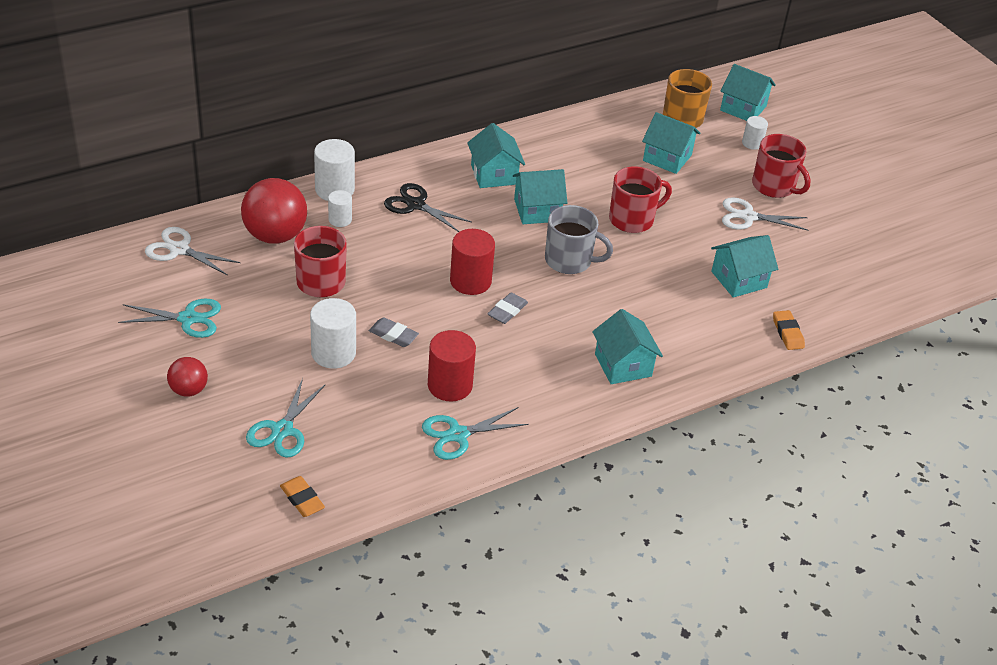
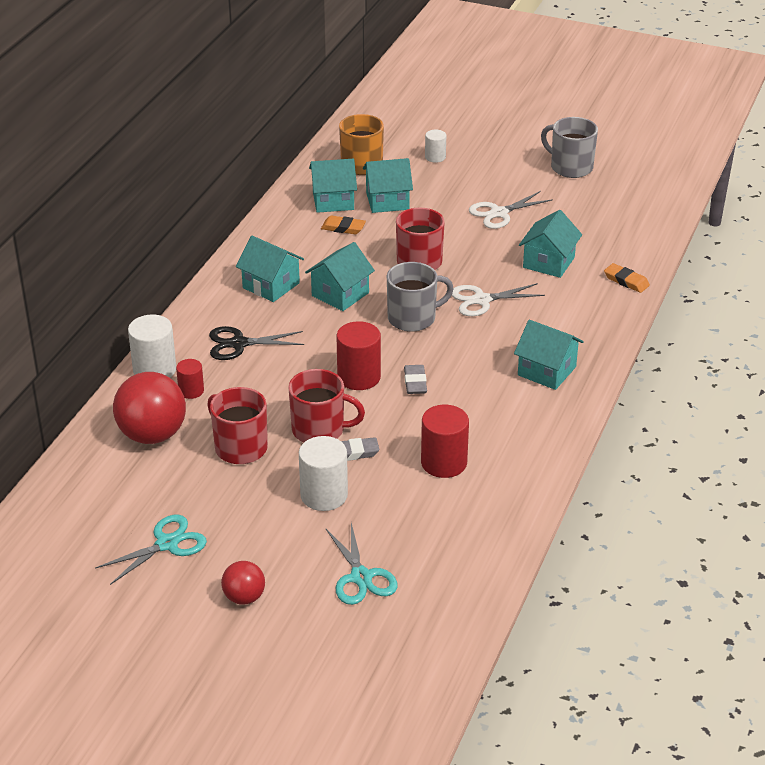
camera: 35 degrees left, 5 degrees down
white scissors [145,227,240,276] -> white scissors moved to [452,283,545,316]
orange eraser [280,476,325,517] -> orange eraser moved to [321,216,366,234]
white cylinder [328,190,352,227] -> red cylinder [176,359,204,399]
turquoise scissors [422,407,529,460] -> none
turquoise house [720,64,776,121] -> turquoise house moved to [309,159,357,213]
red mug [752,134,811,198] -> red mug moved to [288,369,365,442]
none -> grey mug [541,117,598,178]

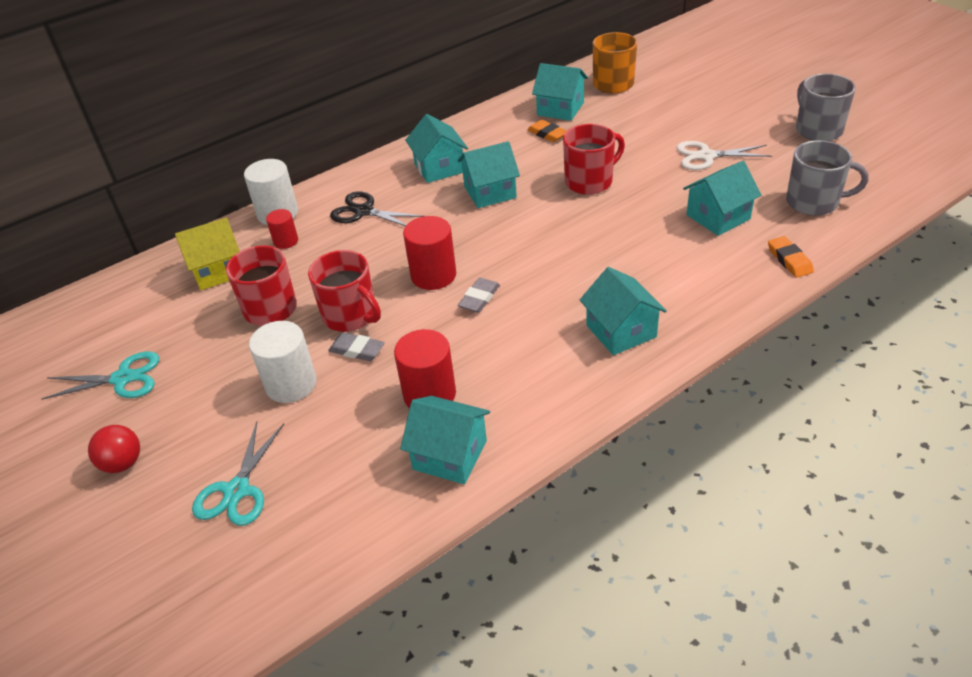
camera: 35 degrees right, 5 degrees up
red ball [113,372,186,444] -> yellow house [175,218,240,290]
turquoise house [363,158,413,213] -> turquoise house moved to [400,396,490,484]
grey mug [387,262,454,332] -> grey mug moved to [786,140,868,216]
white cylinder [425,130,446,163] -> none
white scissors [452,283,545,316] -> none

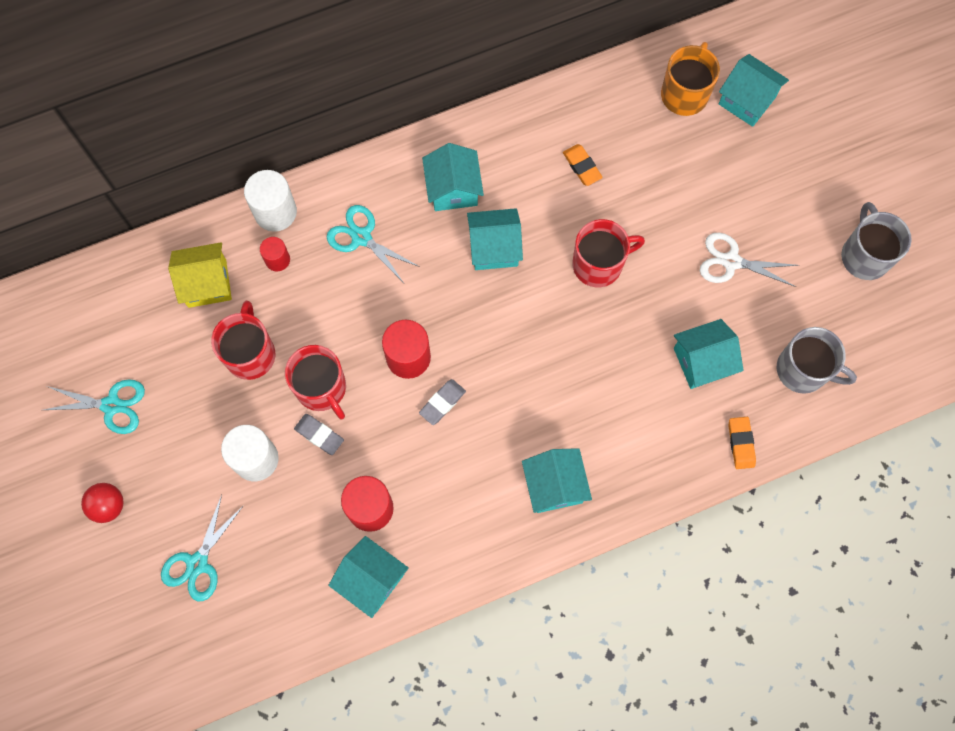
camera: 10 degrees right, 30 degrees up
black scissors [330,191,424,226] -> turquoise scissors [327,205,420,283]
turquoise house [532,63,588,121] -> turquoise house moved to [719,54,789,127]

